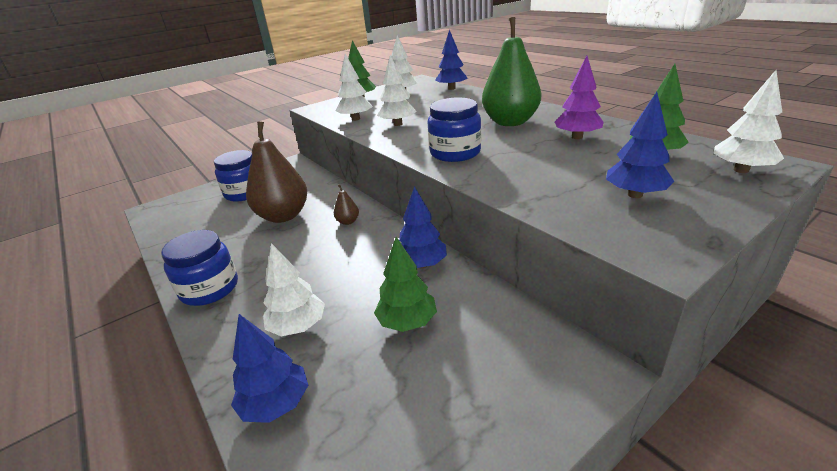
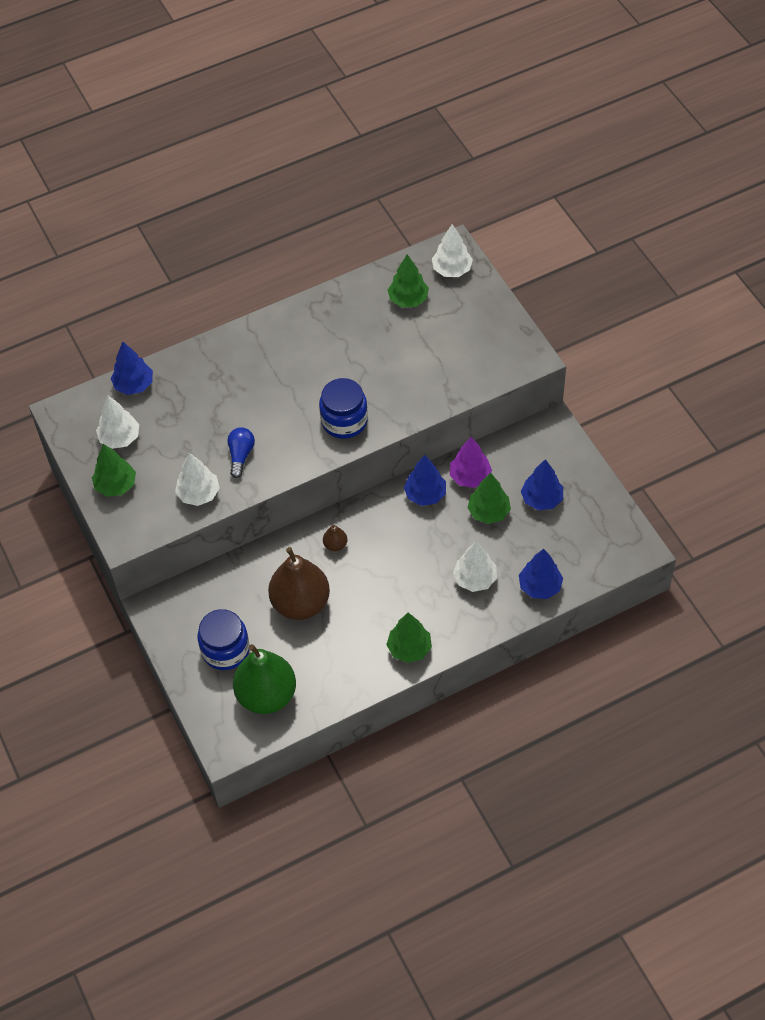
camera: 80 degrees left, 25 degrees up
blue jar [161,230,238,306] -> green tree [386,613,432,663]
white tree [377,55,417,126] -> blue light bulb [227,427,255,478]
green pear [482,17,541,126] -> green pear moved to [233,644,296,714]
purple tree [554,56,604,139] -> purple tree moved to [450,437,492,488]
blue tree [606,92,675,198] -> blue tree moved to [521,459,563,510]

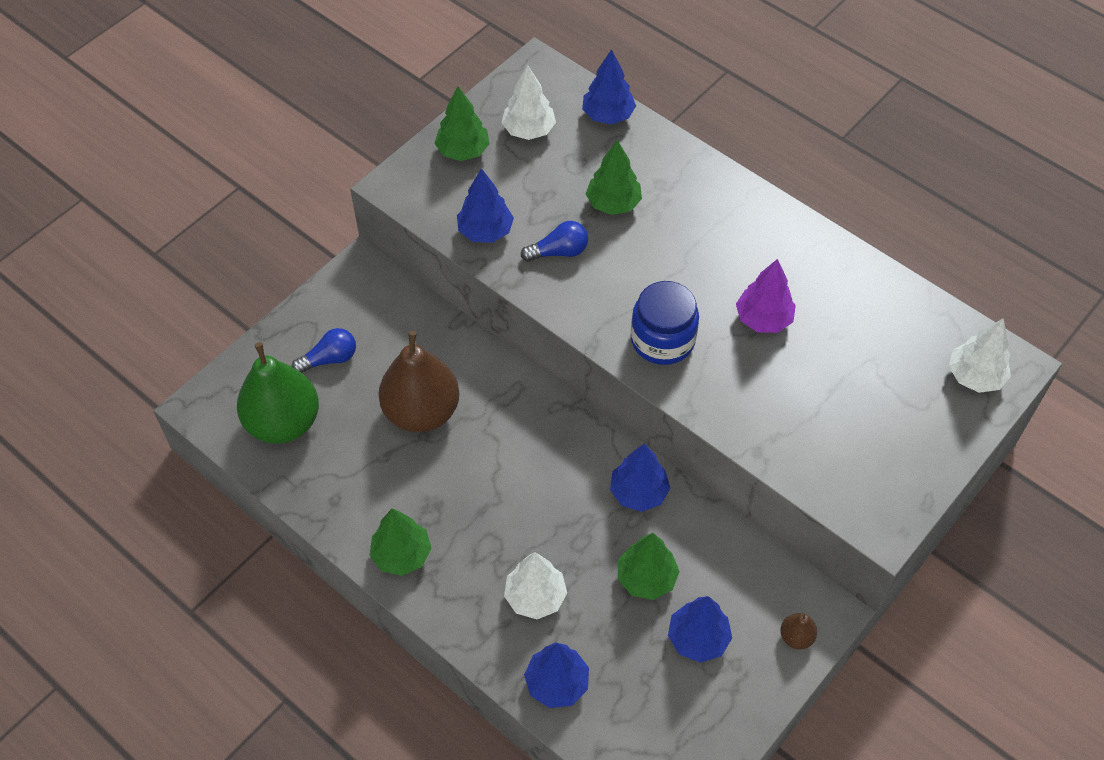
camera: 65 degrees right, 0 degrees up
white tree [175,453,220,506] -> blue tree [457,168,514,243]
blue jar [197,609,249,670] -> blue light bulb [292,328,356,373]
brown pear [323,524,347,551] -> brown pear moved to [780,612,817,649]
green tree [388,254,429,307] -> green tree moved to [586,140,642,215]
purple tree [450,437,492,488] -> purple tree moved to [736,259,796,333]

